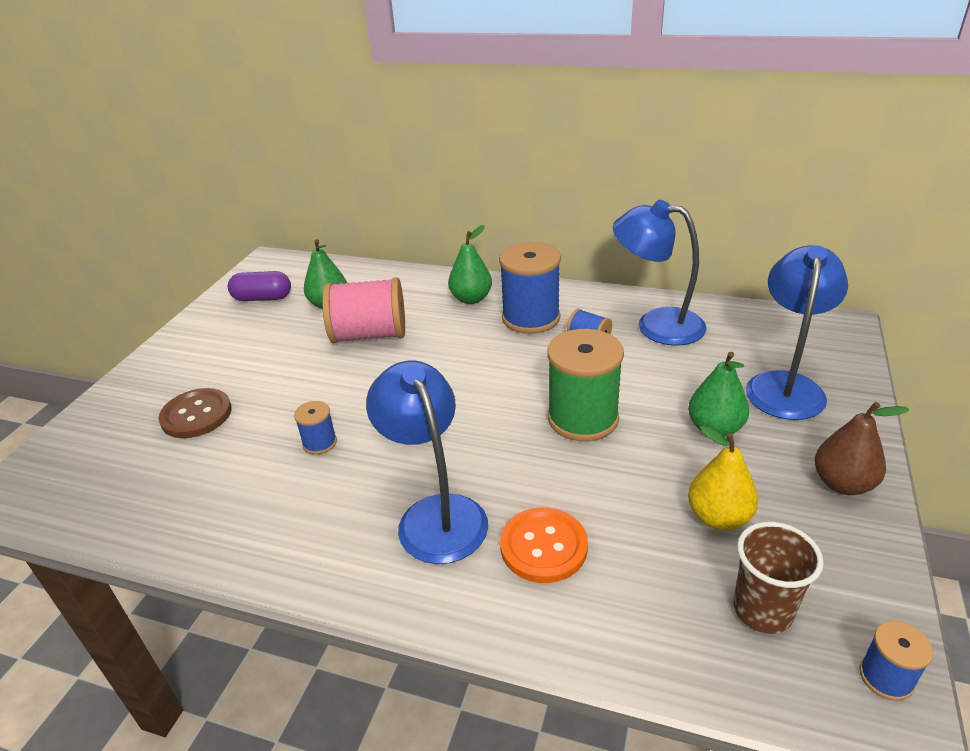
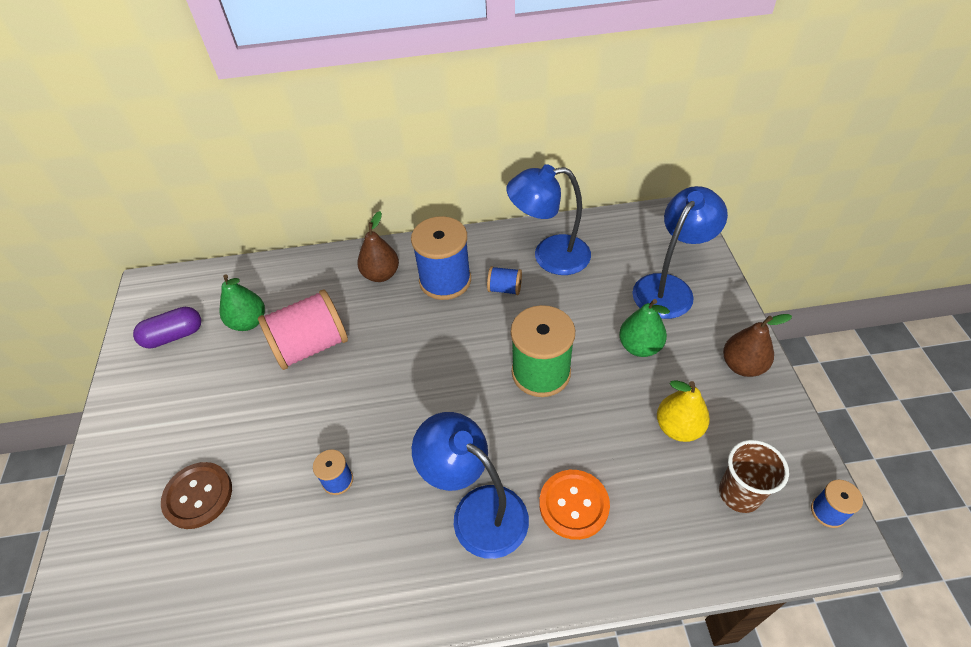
camera: 25 degrees left, 15 degrees up
green pear [448,225,492,304] -> brown pear [357,211,399,282]
blue lamp [746,245,848,420] -> blue lamp turned 45 degrees clockwise [633,186,728,319]

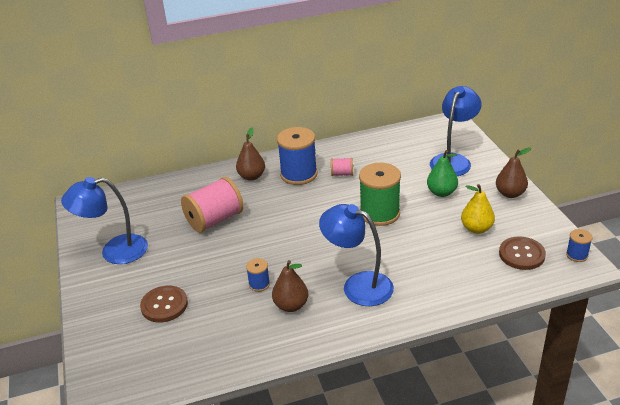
camera: 10 degrees left, 15 degrees down
purple capsule [133,307,201,349] -> none
green pear [219,274,265,331] -> none
blue spool [487,266,522,295] -> pink spool [331,158,353,176]
blue lamp [506,164,591,275] -> blue lamp moved to [61,177,148,264]
orange button [539,470,610,540] -> none
brown cup [719,440,789,513] -> brown button [499,236,546,270]
none -> brown pear [272,260,309,312]

